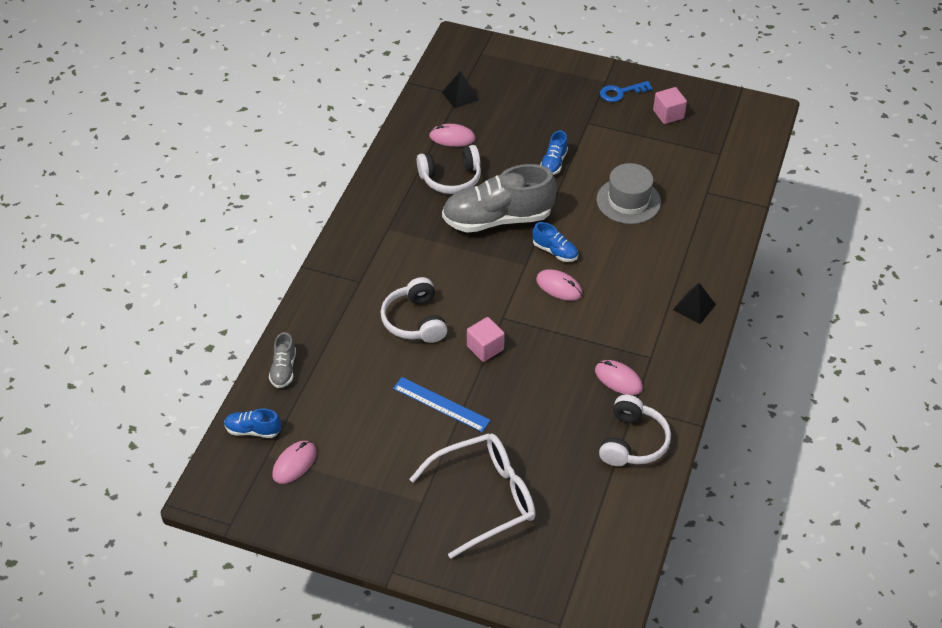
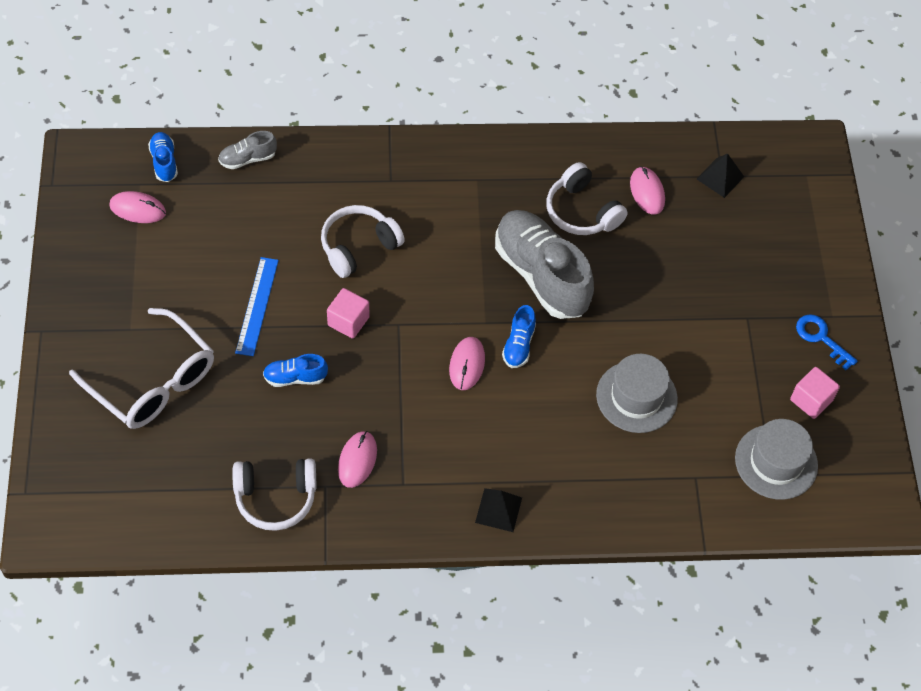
camera: 65 degrees right, 10 degrees up
blue shoe [540,131,568,175] -> blue shoe moved to [263,354,328,387]
none -> grey hat [735,419,818,500]

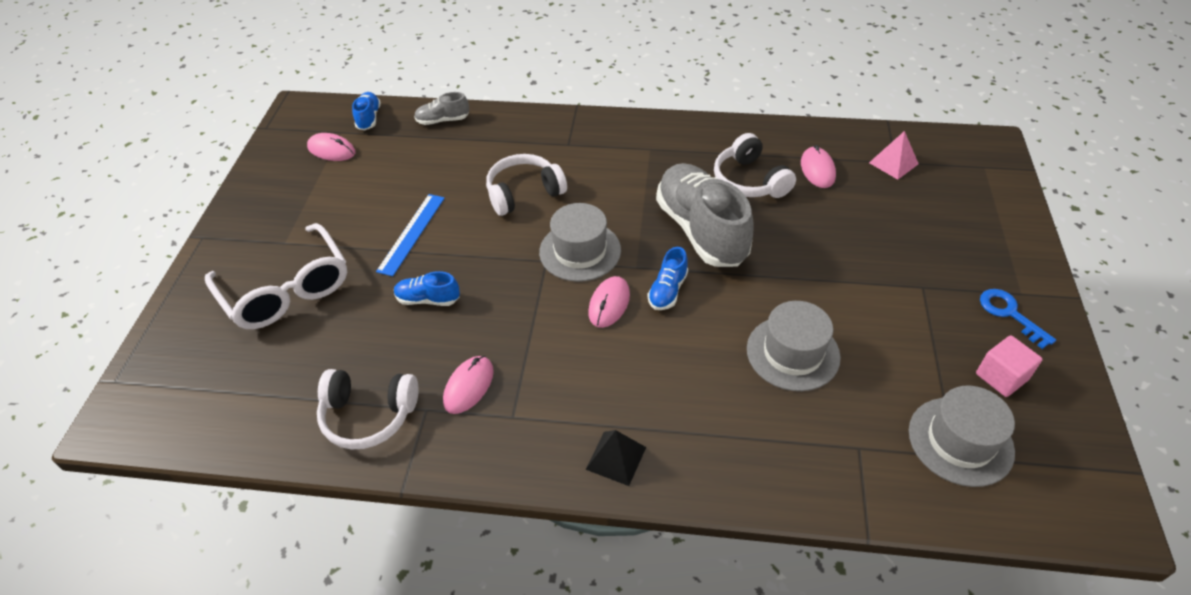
camera: 15 degrees right, 10 degrees down
pink cube [327,288,370,339] -> none
black pyramid [697,153,744,198] -> pink pyramid [869,131,919,180]
none -> grey hat [539,203,621,282]

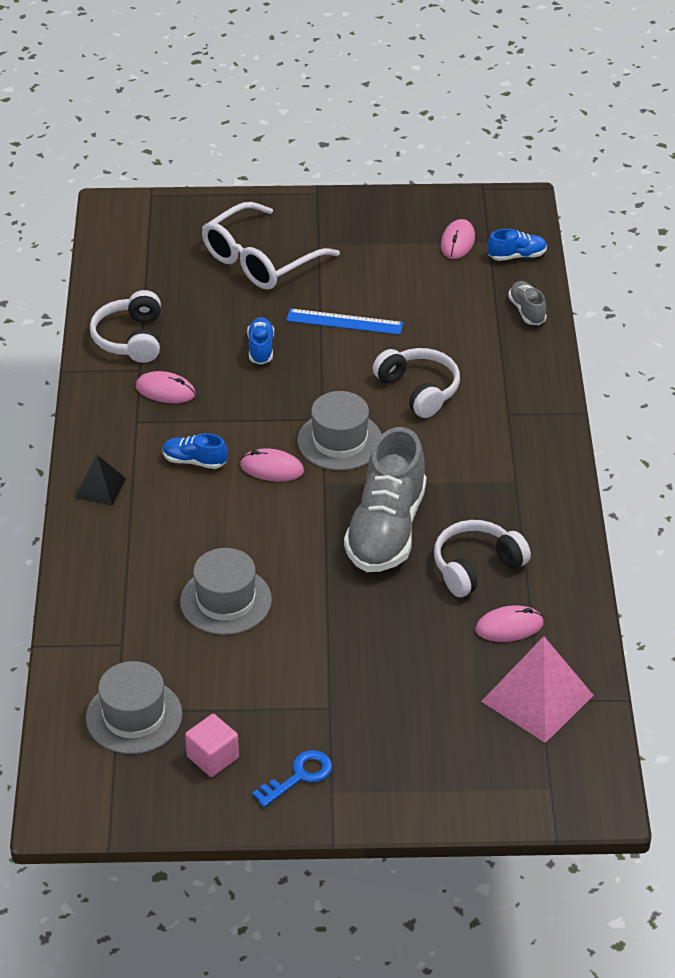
camera: 80 degrees right, 5 degrees down
blue shoe [648,247,688,310] -> blue shoe moved to [163,433,227,469]
grey shoe [656,163,754,267] -> grey shoe turned 135 degrees clockwise [344,427,426,572]
pink pyramid [869,131,919,180] -> pink pyramid [481,636,594,743], size x1.82

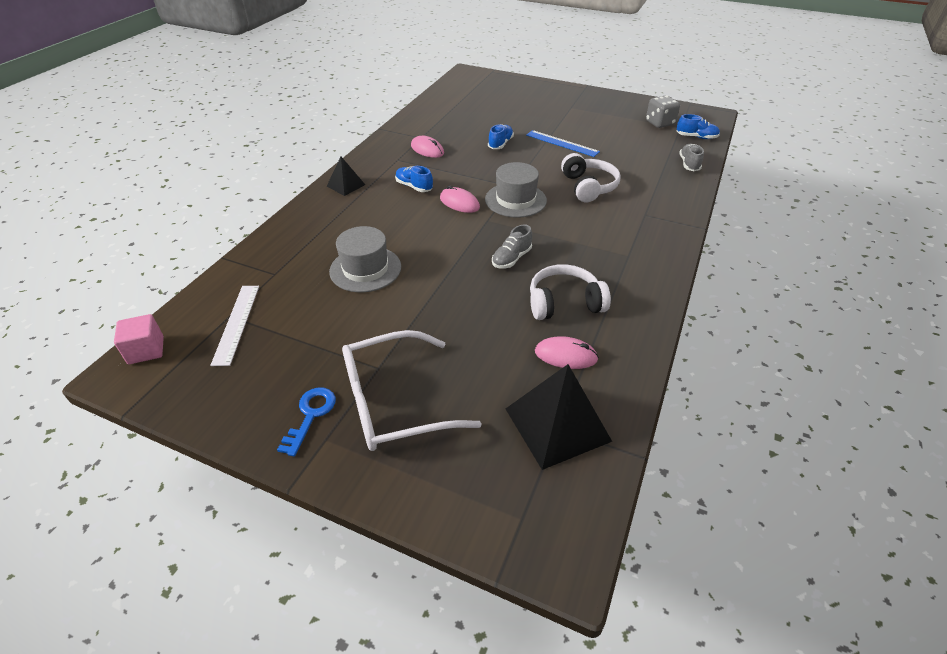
camera: 25 degrees right, 0 degrees up
grey hat [86,661,182,754] -> white ruler [210,286,259,366]
white headphones [90,290,161,363] -> none
pink cube [185,714,239,777] -> pink cube moved to [114,314,164,364]
white glasses [202,202,340,290] -> white glasses moved to [342,330,482,451]
blue key [252,750,332,807] -> blue key turned 60 degrees counterclockwise [277,387,336,457]
grey shoe [344,427,426,572] -> grey shoe [492,225,532,268], size x0.45
pink mouse [441,219,475,259] -> grey dice [646,95,680,128]
pink pyramid [481,636,594,743] -> black pyramid [506,364,612,470]

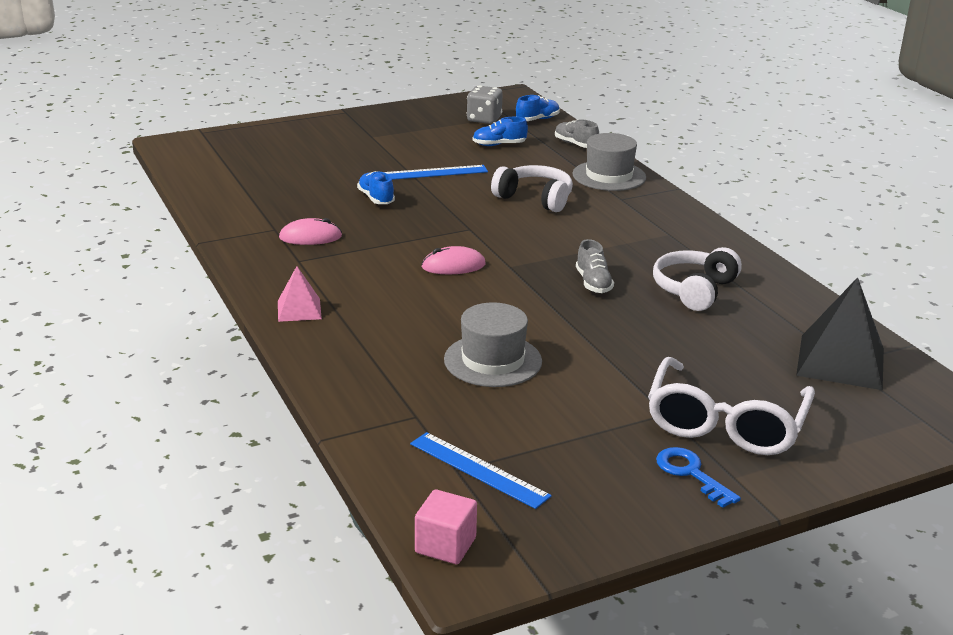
camera: 50 degrees left, 15 degrees down
white ruler [210,286,259,366] -> blue ruler [410,432,552,509]
black pyramid [327,157,365,196] -> pink pyramid [278,266,322,322]
blue shoe [395,166,433,192] -> blue shoe moved to [473,117,528,146]
grey hat [485,162,547,218] -> grey hat moved to [572,133,646,191]
pink mouse [535,336,599,369] -> none

